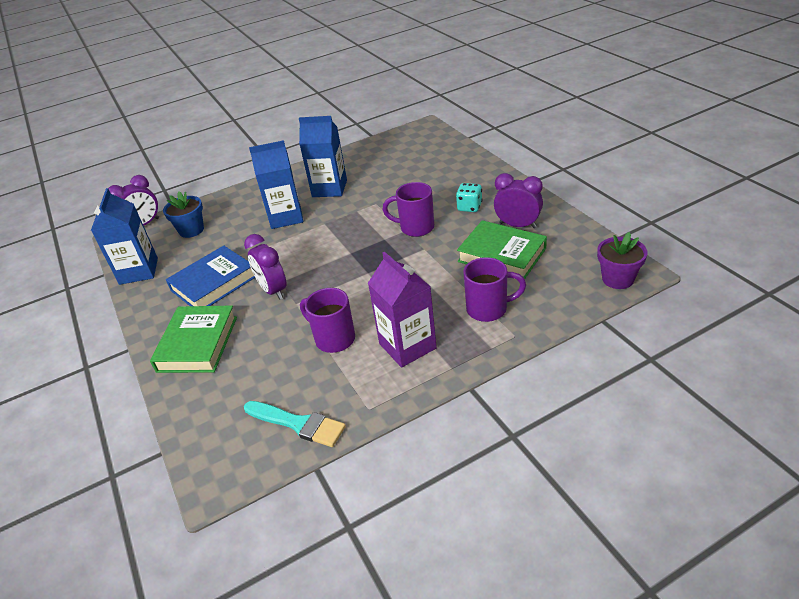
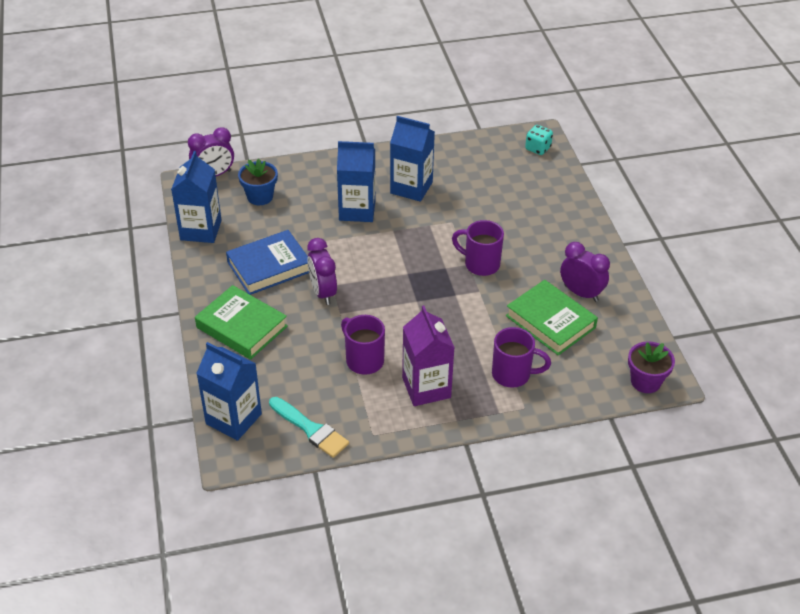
camera: 10 degrees right, 5 degrees up
green book [150,305,237,373] -> green book turned 75 degrees counterclockwise [195,285,288,360]
turquoise dice [456,183,482,212] -> turquoise dice moved to [525,125,553,155]
none -> blue carton [196,342,262,441]

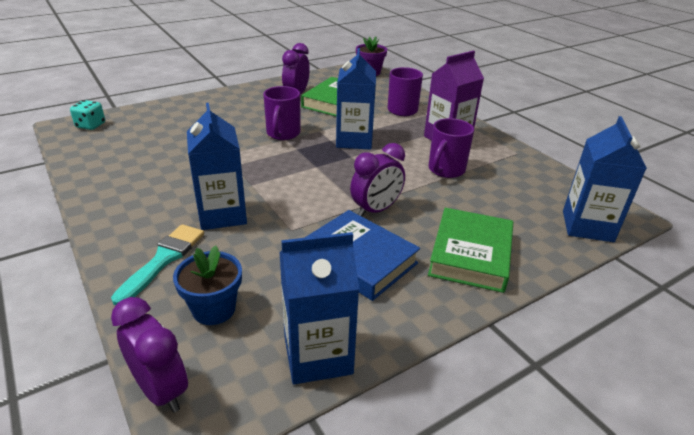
camera: 110 degrees left, 10 degrees down
turquoise brush [269,397,349,458] -> turquoise brush moved to [111,224,204,305]
blue carton [390,116,435,202] -> blue carton moved to [336,48,376,150]

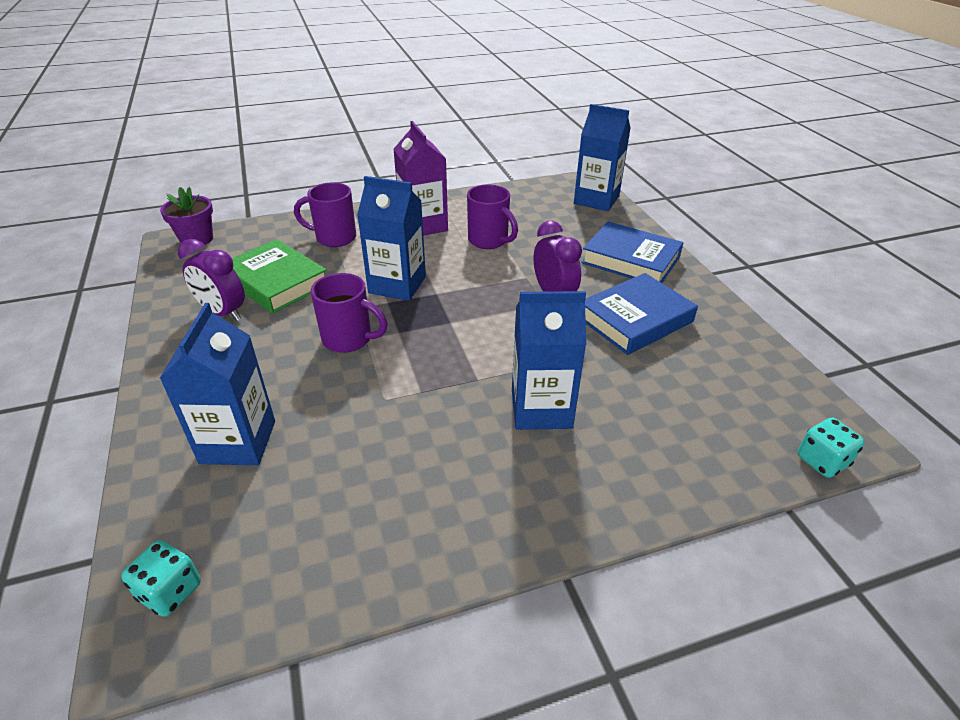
camera: 75 degrees left, 5 degrees up
turquoise brush [111,224,204,305] -> none
purple clock [111,297,188,413] -> turquoise dice [798,418,865,478]
blue flower pot [173,245,242,325] -> none
blue carton [280,232,359,384] -> blue carton moved to [160,303,275,465]
green book [428,208,513,293] -> blue book [581,222,683,283]

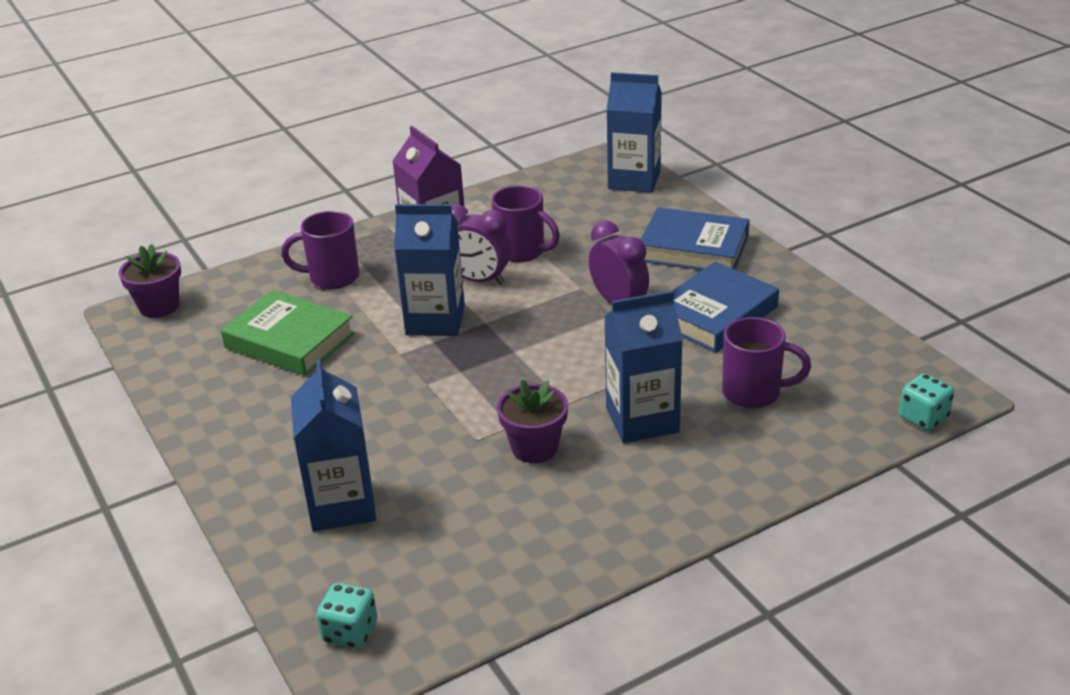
camera: 10 degrees left, 5 degrees down
purple clock [178,239,245,321] -> purple clock moved to [451,204,511,285]
purple mug [311,273,387,353] -> purple mug moved to [722,317,811,408]
none -> purple flower pot [497,379,568,463]

